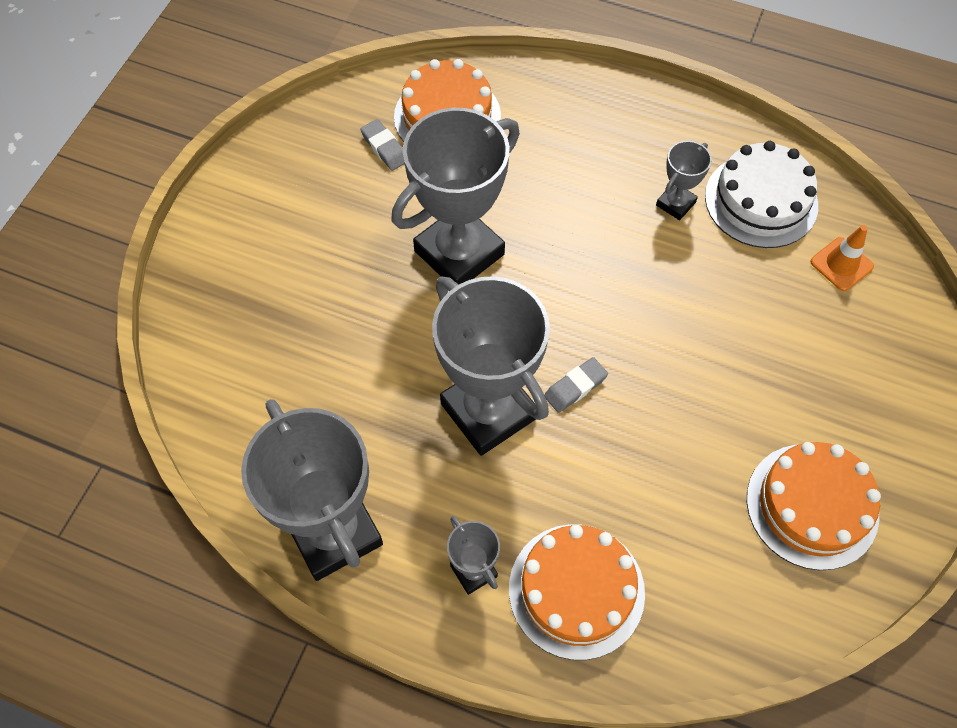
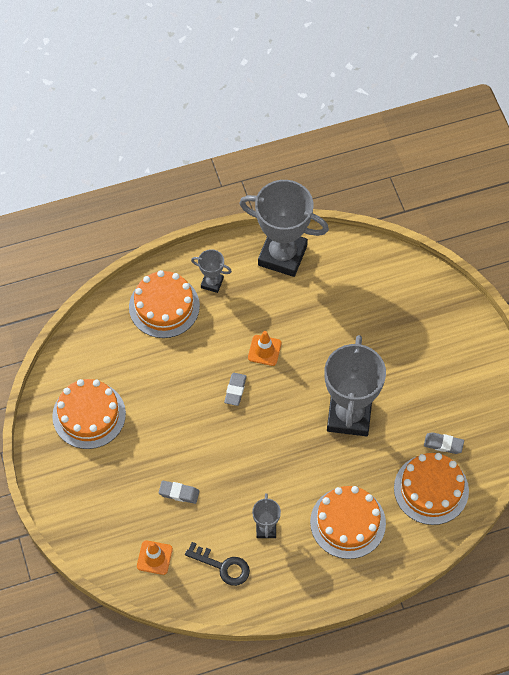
camera: 140 degrees right, 0 degrees up
grey trophy [432,276,550,456] -> orange traffic cone [248,331,282,366]
white cake [705,141,818,248] -> black key [185,542,250,586]
none -> grey eraser [159,481,199,504]
none -> orange cake [310,486,386,559]

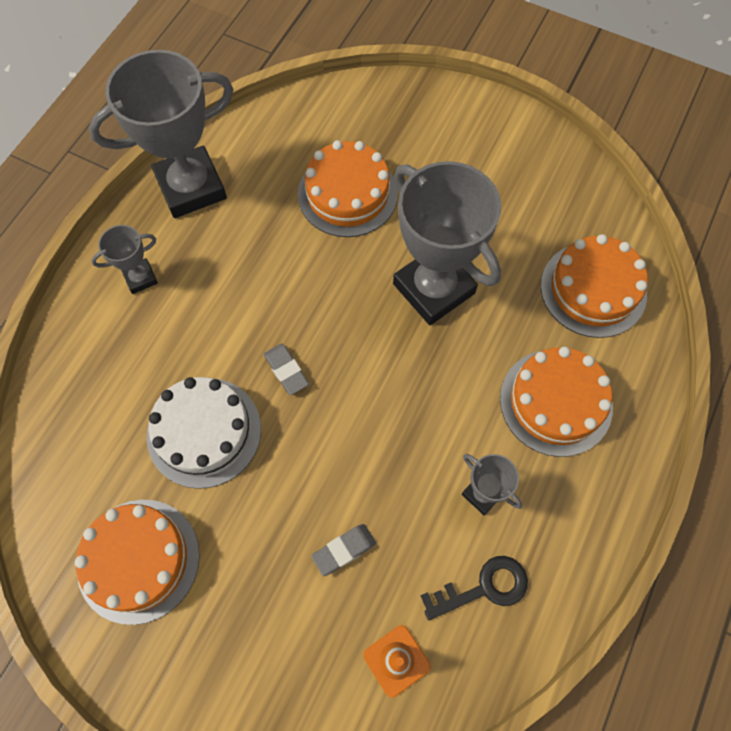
camera: 45 degrees left, 5 degrees up
orange cake [129,270,200,338] -> orange cake moved to [298,140,398,237]
orange traffic cone [248,331,282,366] -> none
grey eraser [424,432,464,454] -> none
none -> white cake [147,377,261,489]

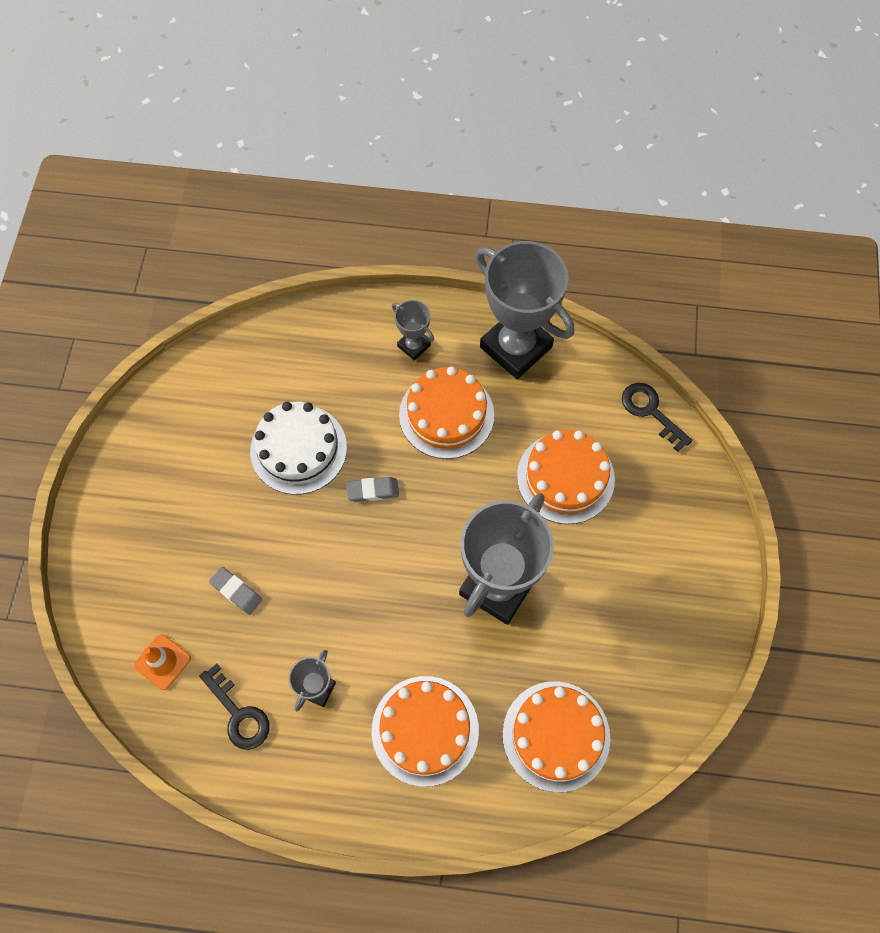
camera: 70 degrees right, 0 degrees up
orange cake [75,500,200,625] -> orange cake moved to [399,367,494,459]
grey eraser [264,344,309,395] -> grey eraser turned 45 degrees clockwise [346,477,399,502]
none -> black key [622,383,693,452]

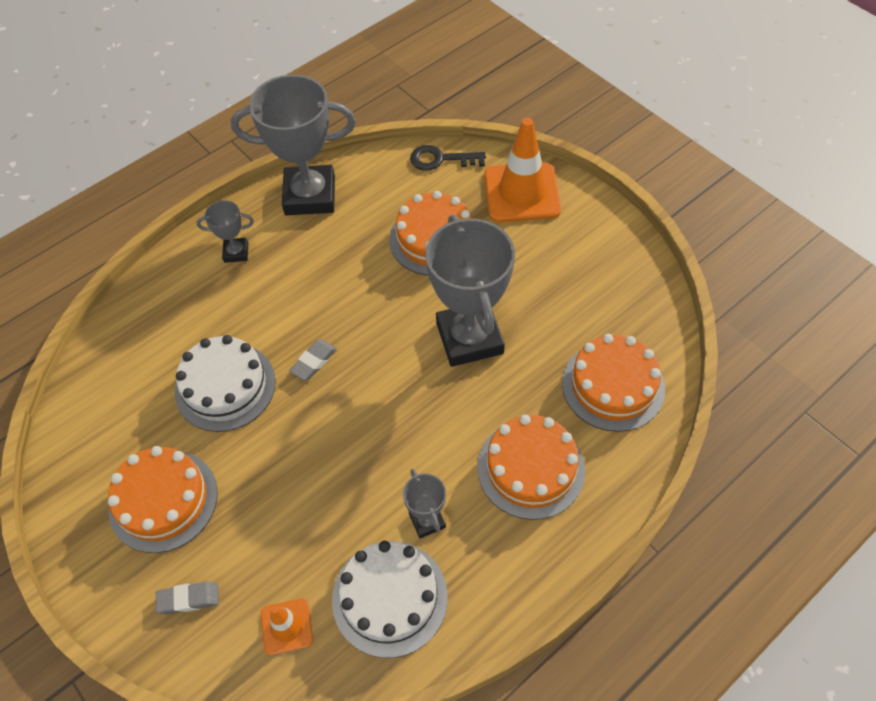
camera: 45 degrees left, 10 degrees down
black key [199,663,270,750] -> white cake [332,541,448,658]
grey eraser [209,567,262,615] -> grey eraser moved to [156,581,219,614]
orange cake [399,367,494,459] -> orange cake moved to [108,446,218,553]
none -> orange traffic cone [484,118,561,222]

